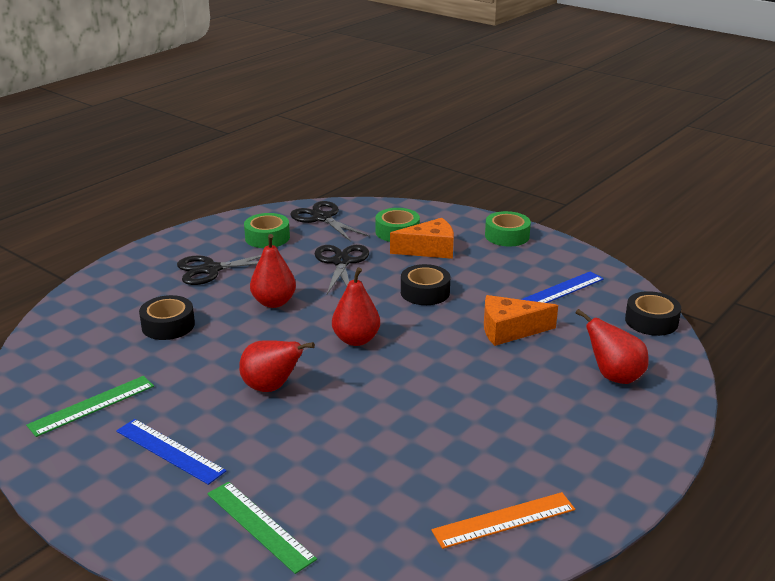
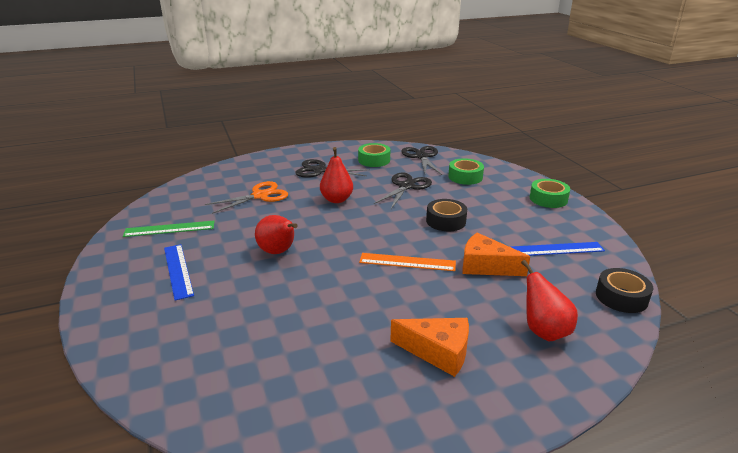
camera: 30 degrees right, 0 degrees up
black tape [139,295,195,340] -> orange scissors [205,181,288,214]
green ruler [207,482,317,574] -> none
red pear [332,267,380,346] -> none
orange cheese [390,218,454,259] -> orange cheese moved to [390,318,469,377]
orange ruler [431,492,575,549] -> orange ruler moved to [359,253,456,271]

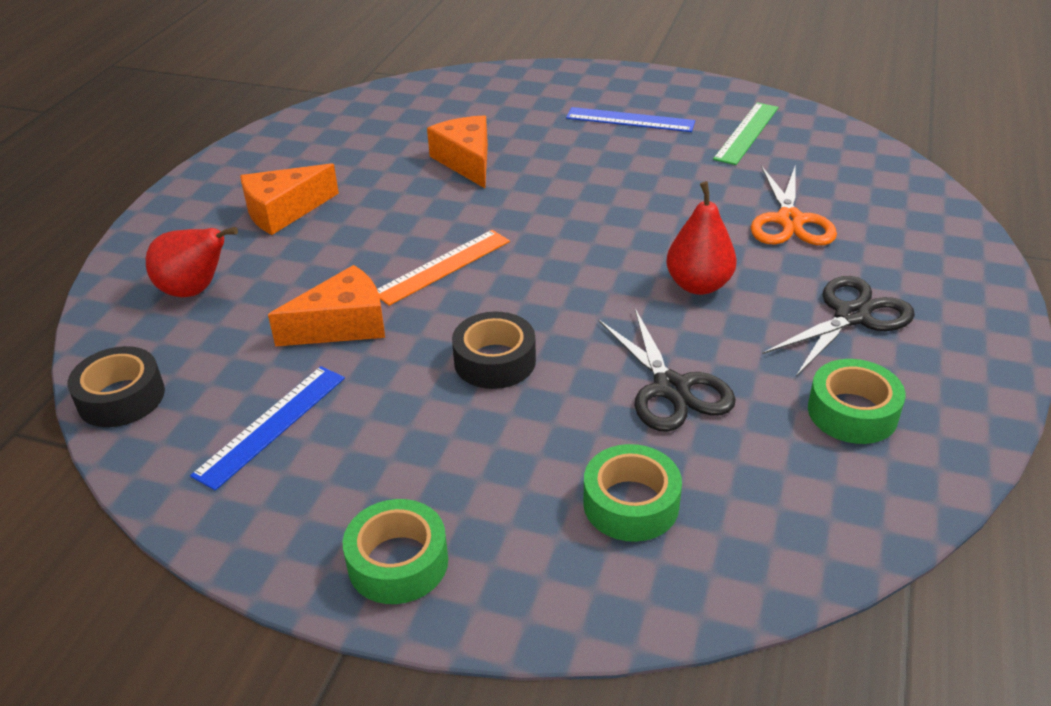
camera: 130 degrees right, 10 degrees up
red pear [255,215,298,254] -> none
black scissors [401,146,442,175] -> none
none -> orange cheese [427,115,488,188]

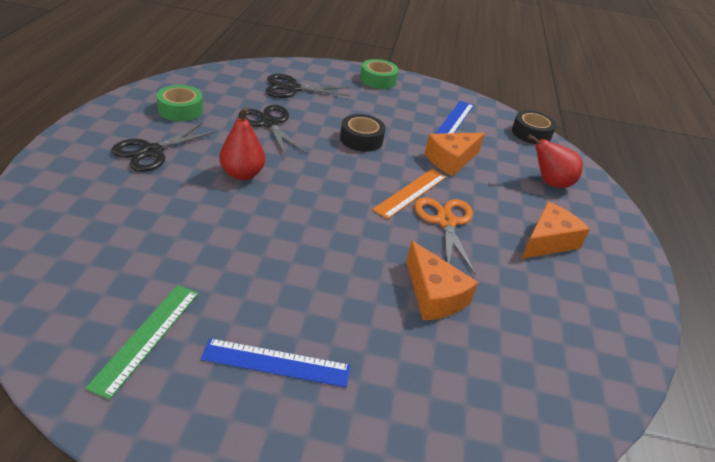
camera: 165 degrees right, 0 degrees up
green tape [583,444,682,542] -> black scissors [266,74,350,98]
orange scissors [751,164,837,245] -> orange scissors moved to [414,197,475,274]

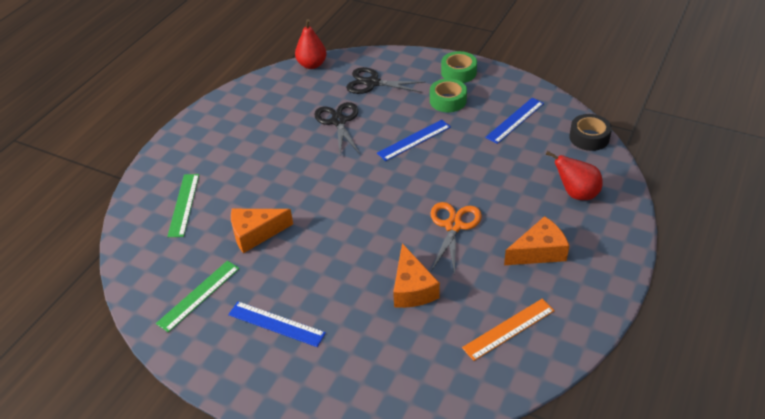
camera: 25 degrees right, 5 degrees up
black scissors [111,123,217,172] -> none
green tape [157,85,203,121] -> green tape moved to [430,79,467,112]
red pear [219,107,265,180] -> red pear moved to [295,19,327,69]
black tape [340,114,386,152] -> blue ruler [377,120,451,161]
orange ruler [372,169,446,219] -> orange ruler moved to [462,299,555,361]
orange cheese [425,133,485,176] -> orange cheese moved to [231,209,293,253]
none -> green ruler [167,174,199,237]

